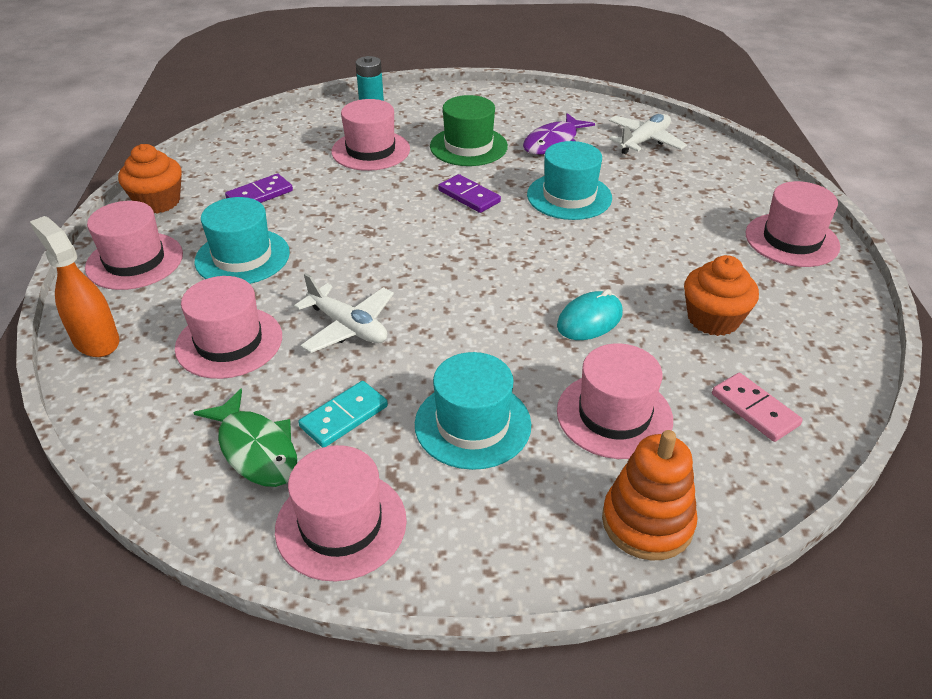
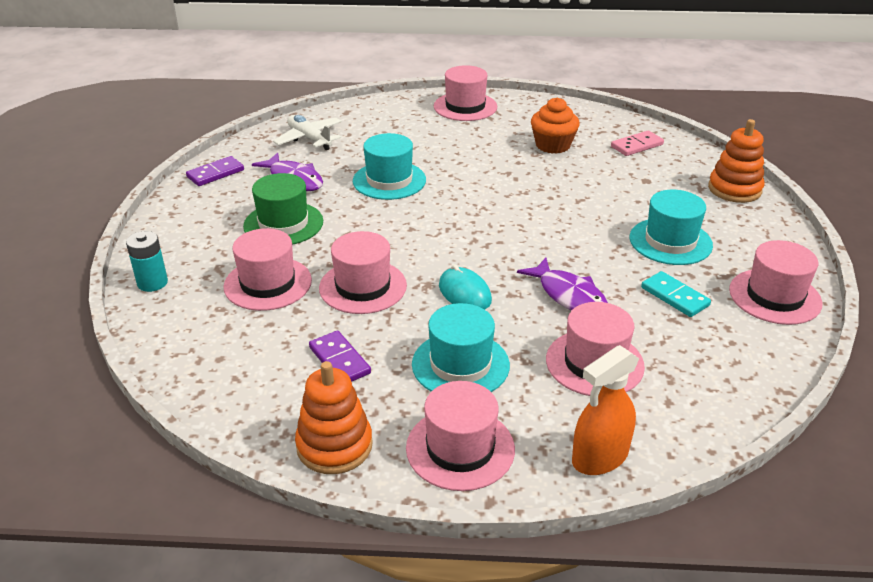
camera: 85 degrees left, 5 degrees down
orange cupcake [118,144,182,214] -> orange stacking toy [295,361,373,474]
green fish [193,389,297,487] -> none
white plane [294,273,394,353] -> purple fish [517,257,608,311]
purple domino [438,174,501,213] -> purple domino moved to [186,156,244,186]
turquoise mouse [557,289,623,340] -> turquoise mouse moved to [439,264,492,310]
pink hat [557,343,673,459] -> pink hat moved to [319,231,407,314]

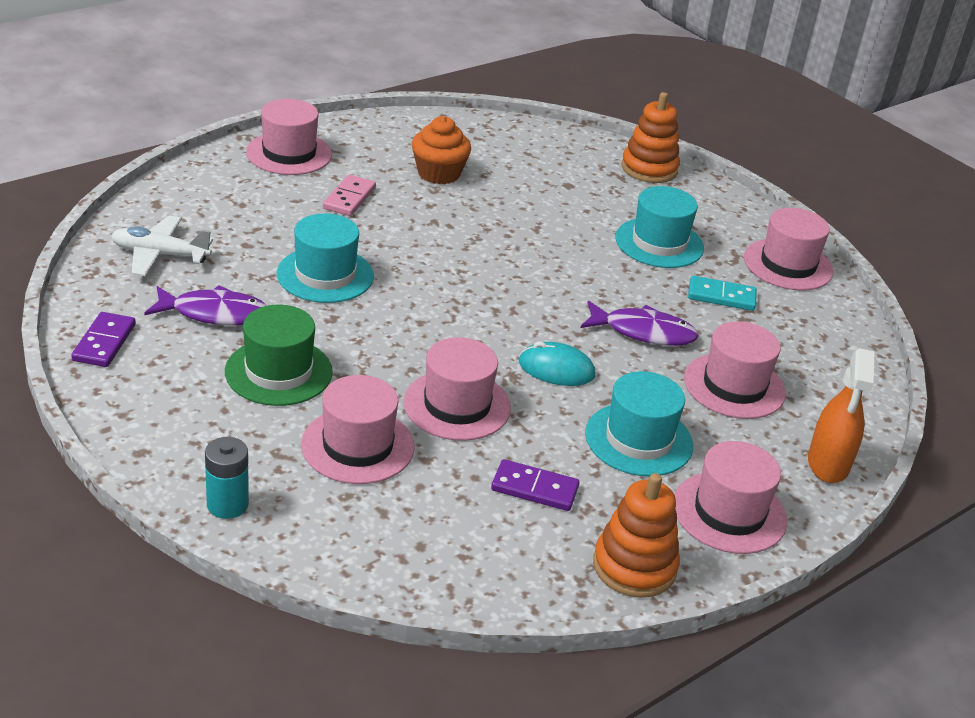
camera: 45 degrees left, 0 degrees up
pink domino [611,130,664,156] -> pink domino moved to [323,175,376,216]

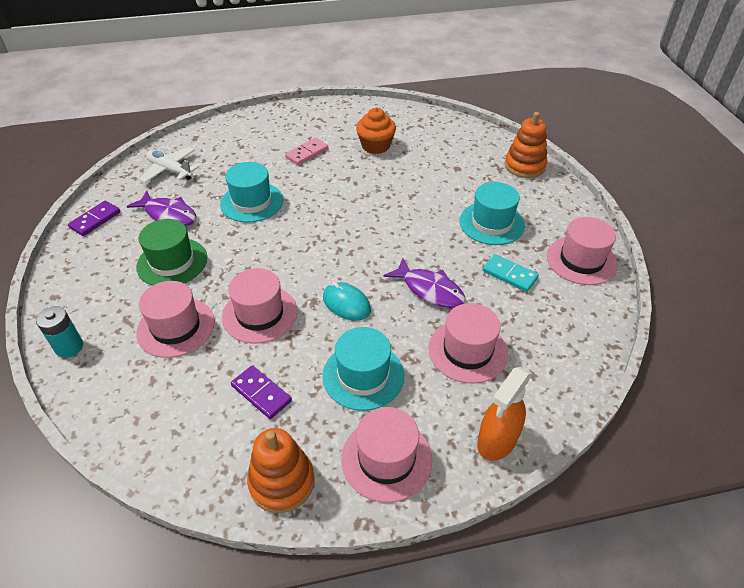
camera: 30 degrees right, 10 degrees up
pink hat [246,99,332,175] -> none

